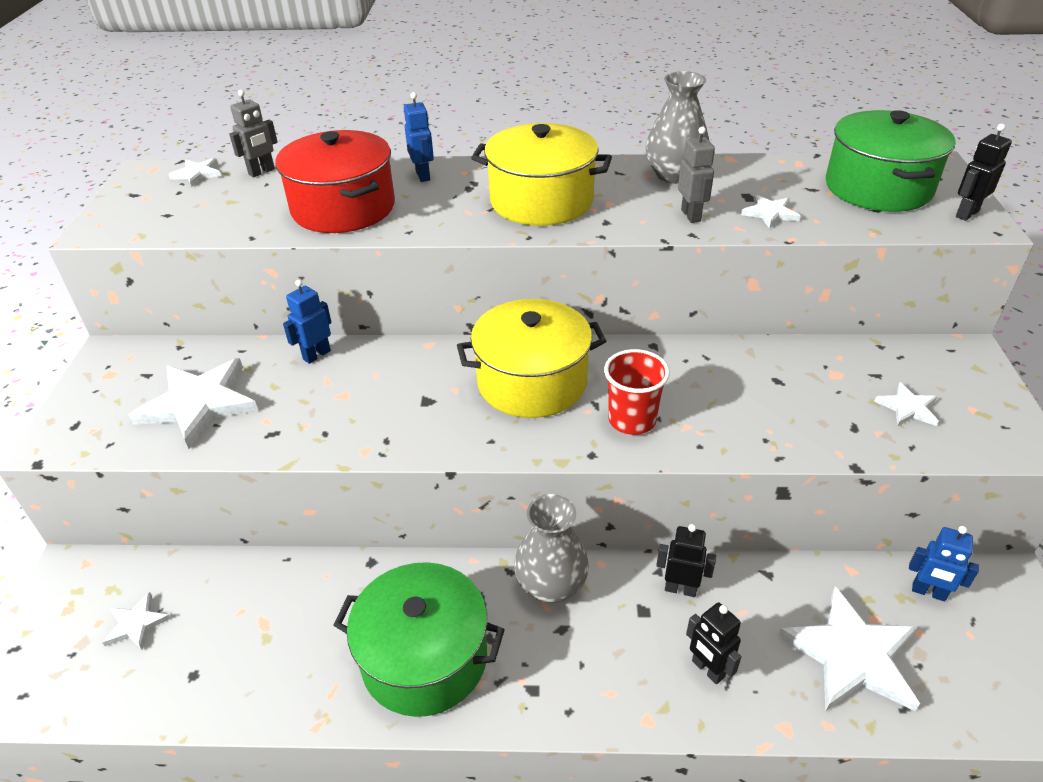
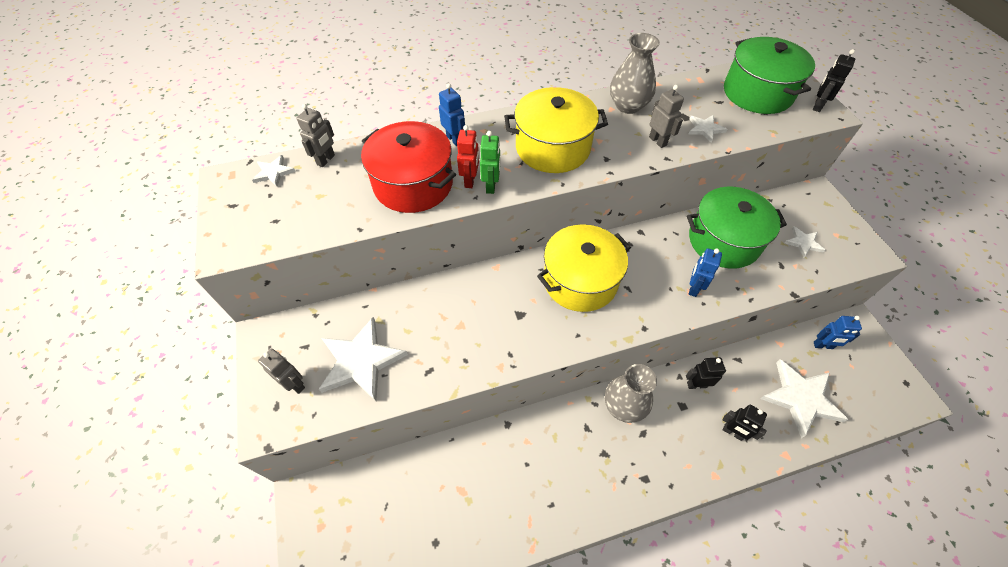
camera: 20 degrees left, 15 degrees up
white star [102,592,171,650] -> none
blue robot [283,280,332,364] -> blue robot moved to [689,248,722,297]
green pot [333,562,505,717] -> green pot moved to [687,187,787,269]
red cup [604,349,670,435] -> none
none -> grey robot [258,349,305,394]
none -> red robot [457,125,479,188]
none -> green robot [480,131,501,194]

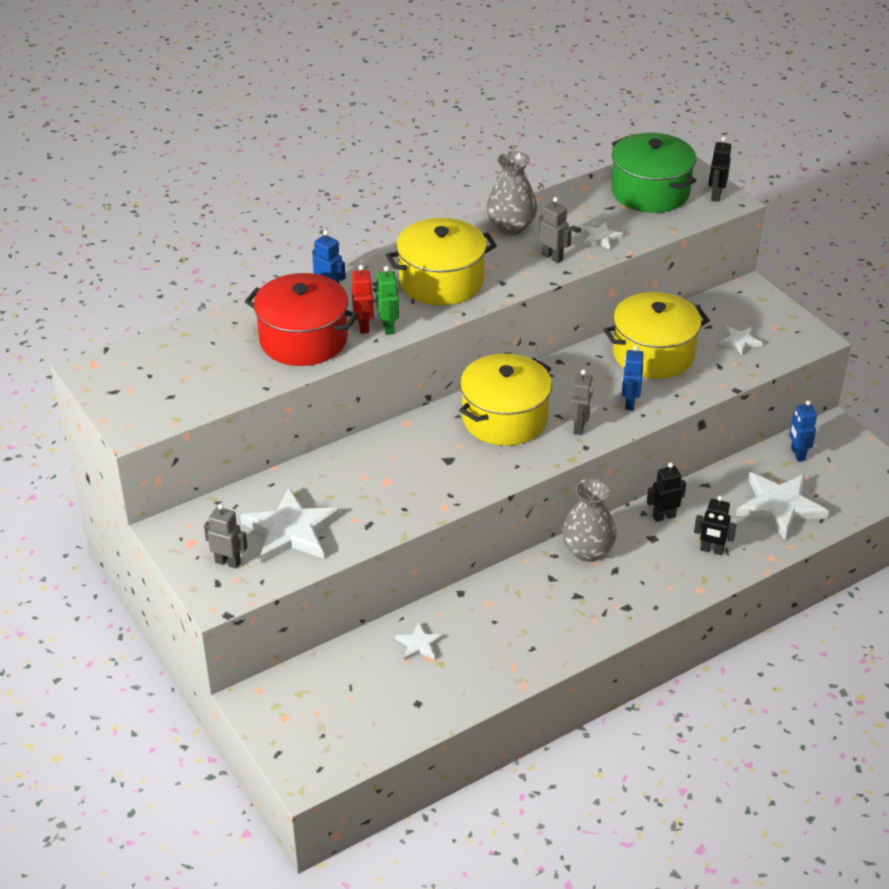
camera: 15 degrees left, 15 degrees down
white star [252,155,296,187] -> white star moved to [395,622,443,660]
grey robot [296,104,335,167] -> grey robot moved to [570,370,593,435]
green pot [687,187,787,269] -> yellow pot [603,292,710,379]
blue robot [814,316,862,349] -> blue robot turned 90 degrees clockwise [789,400,817,461]

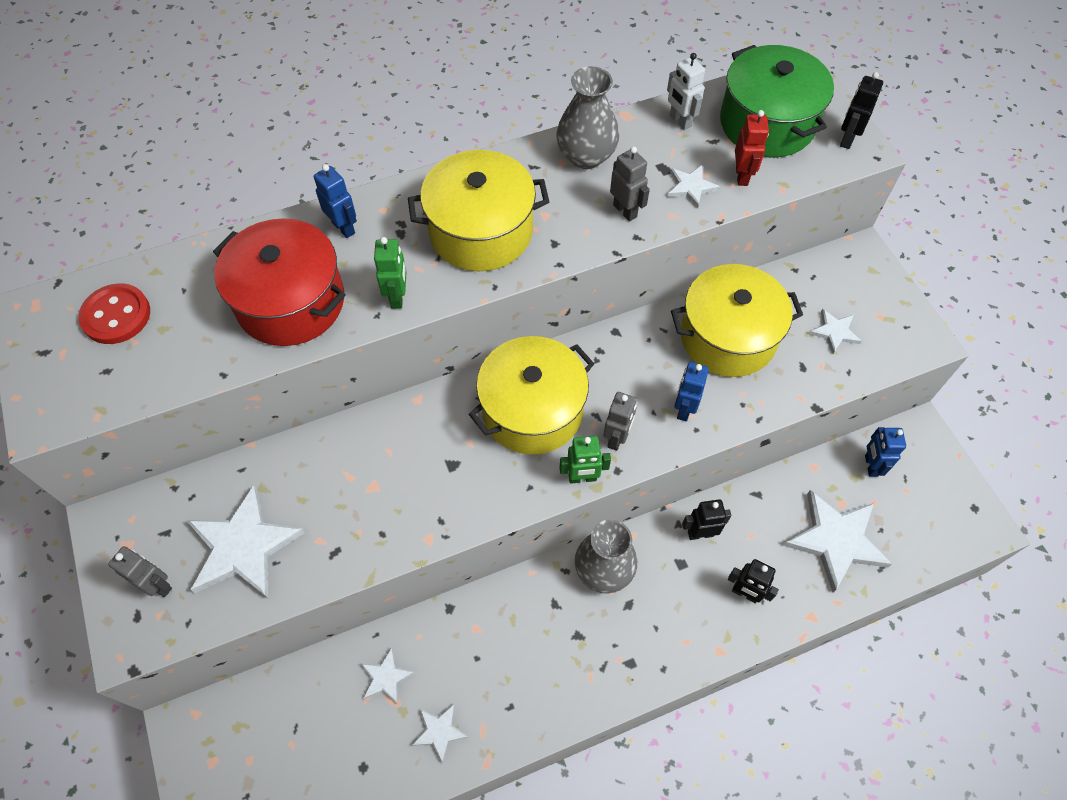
camera: 10 degrees right, 20 degrees up
red robot [352,265,374,334] -> red robot moved to [735,110,769,186]
none -> red button [78,283,150,344]
none -> white star [412,704,468,763]
none -> green robot [560,436,611,484]
none -> white robot [667,53,705,130]

